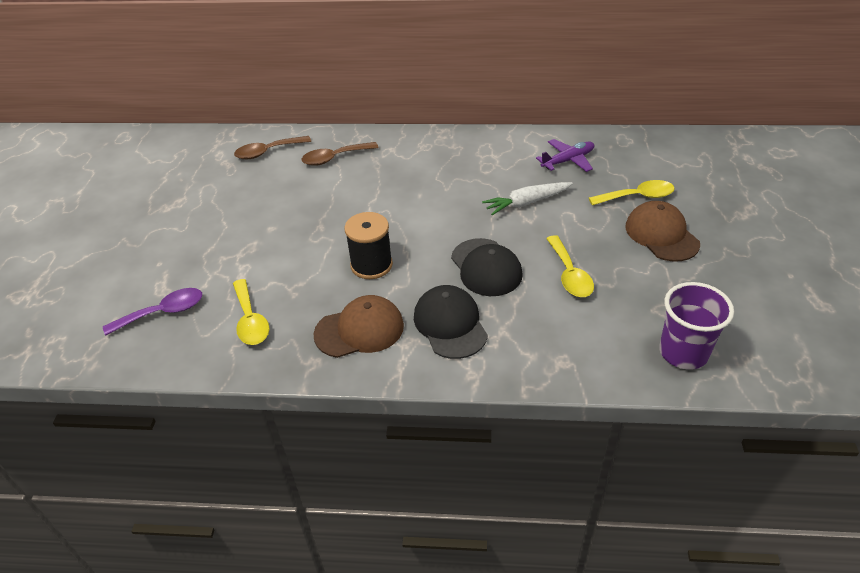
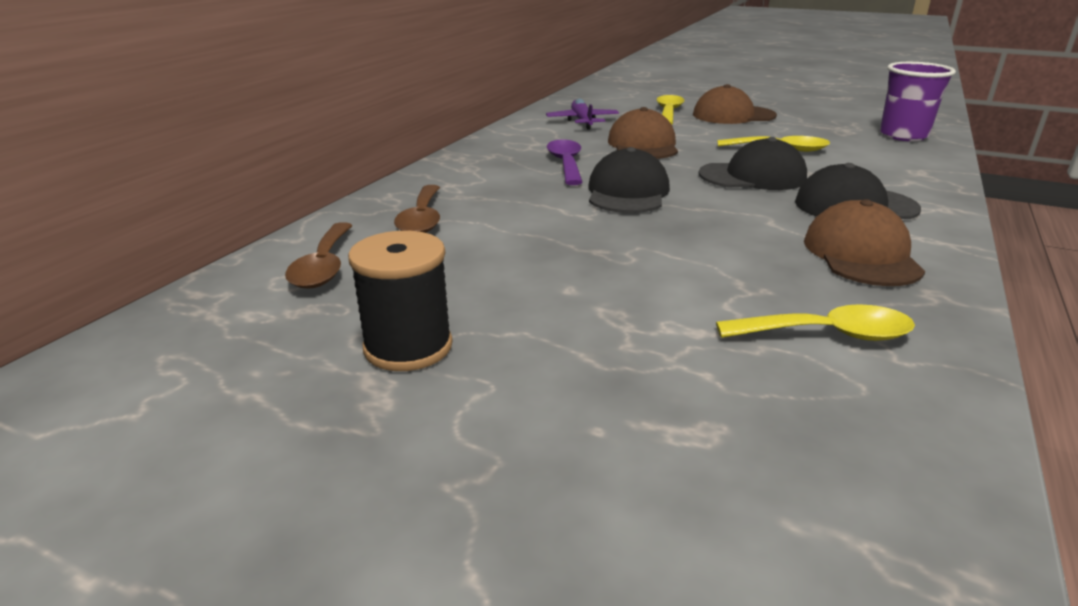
camera: 70 degrees left, 15 degrees down
purple spoon [103,288,202,336] -> purple spoon moved to [547,139,583,185]
black spool [344,212,393,279] -> black spool moved to [348,231,453,371]
white carrot [482,182,573,215] -> brown cap [608,107,678,159]
none -> black cap [588,147,670,213]

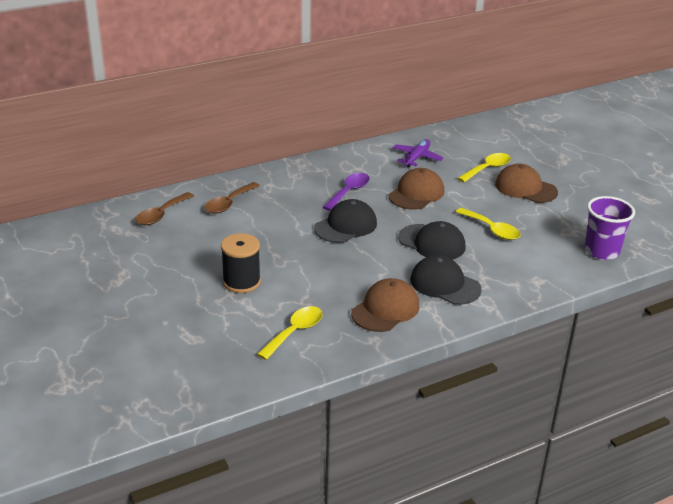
camera: 35 degrees right, 5 degrees up
black spool [348,231,453,371] -> black spool moved to [221,233,261,293]
yellow spoon [716,304,915,341] -> yellow spoon turned 90 degrees counterclockwise [257,306,323,360]

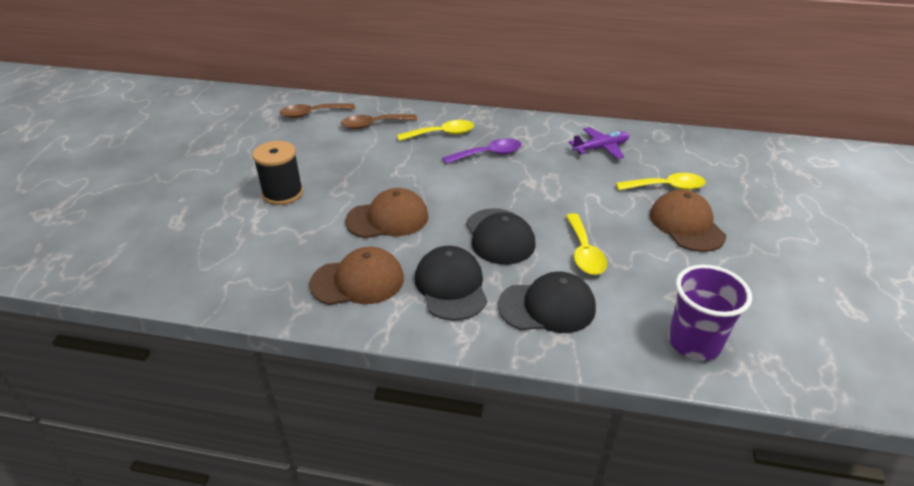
camera: 40 degrees right, 5 degrees up
yellow spoon [257,306,323,360] -> yellow spoon moved to [397,120,474,141]
black cap [314,199,377,243] -> black cap moved to [498,271,596,333]
brown cap [389,168,444,210] -> brown cap moved to [345,188,429,238]

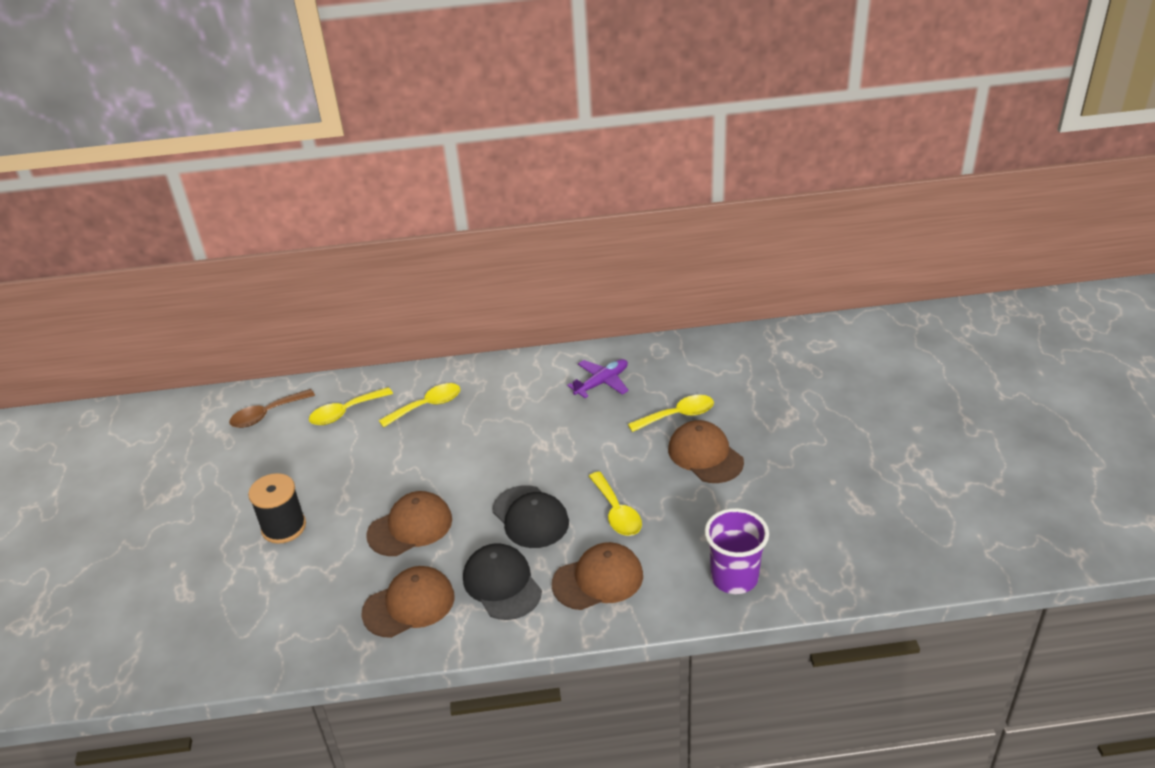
camera: 15 degrees left, 0 degrees up
brown spoon [341,114,417,129] -> yellow spoon [309,387,393,425]
purple spoon [443,138,522,164] -> none
black cap [498,271,596,333] -> brown cap [552,542,643,610]

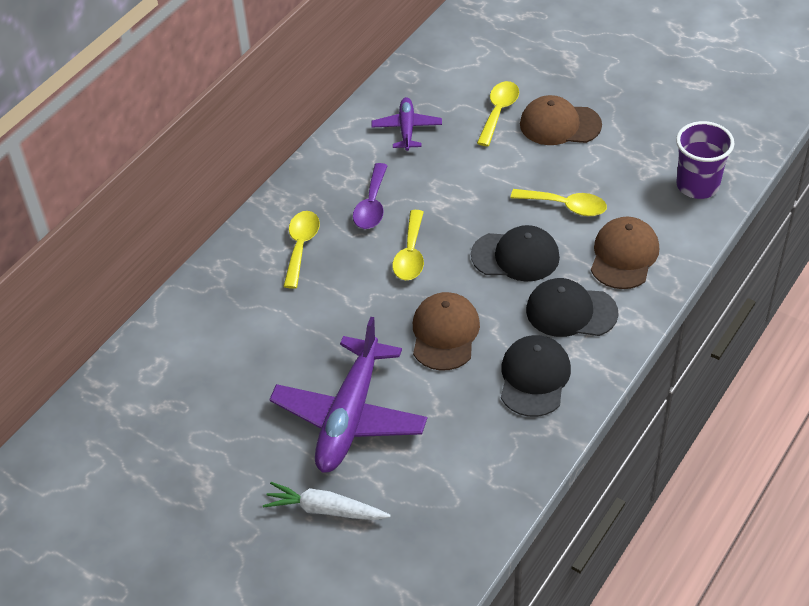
camera: 50 degrees left, 10 degrees up
brown spoon [229,389,315,428] -> none
black spool [248,473,306,544] -> purple plane [269,317,427,473]
yellow spoon [309,387,393,425] -> yellow spoon moved to [392,210,424,280]
brown cap [361,566,455,638] -> black cap [501,335,571,417]
none -> white carrot [263,482,390,520]
none -> purple spoon [353,163,388,229]

